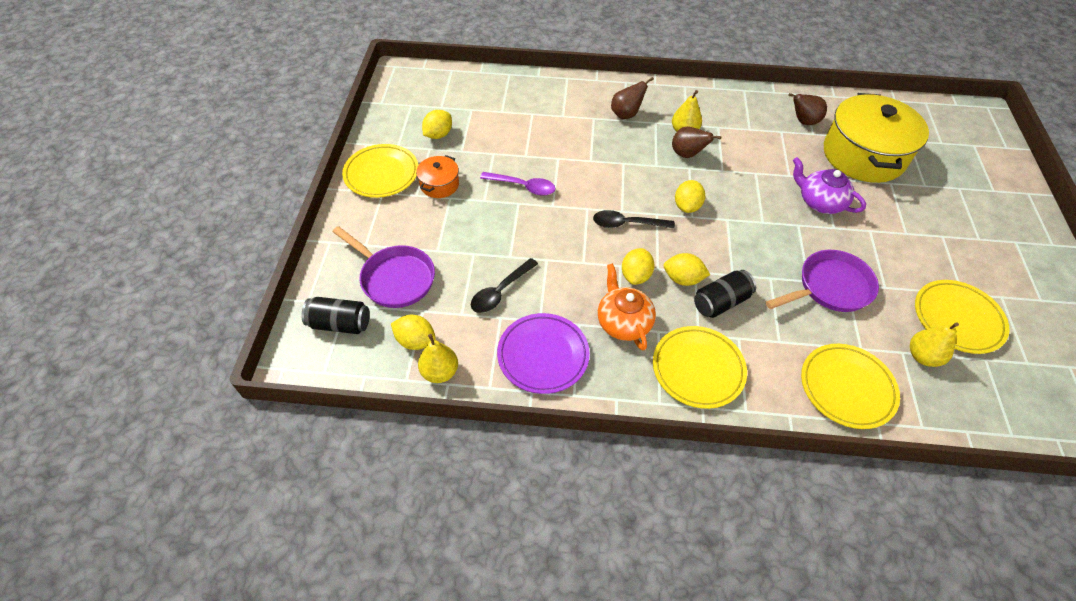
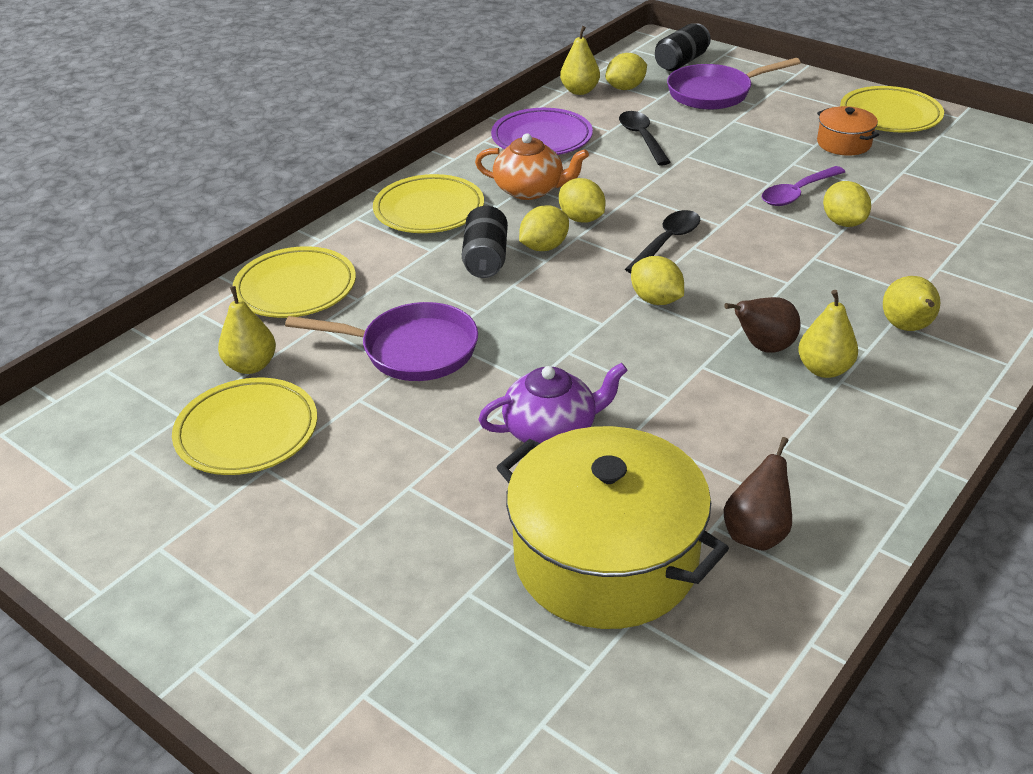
camera: 125 degrees right, 15 degrees down
yellow lemon [422,110,452,139] -> yellow lemon moved to [823,181,871,227]
brown pear [611,77,654,119] -> yellow pear [883,276,940,331]
purple pan [765,250,879,312] -> purple pan turned 90 degrees counterclockwise [285,302,478,381]

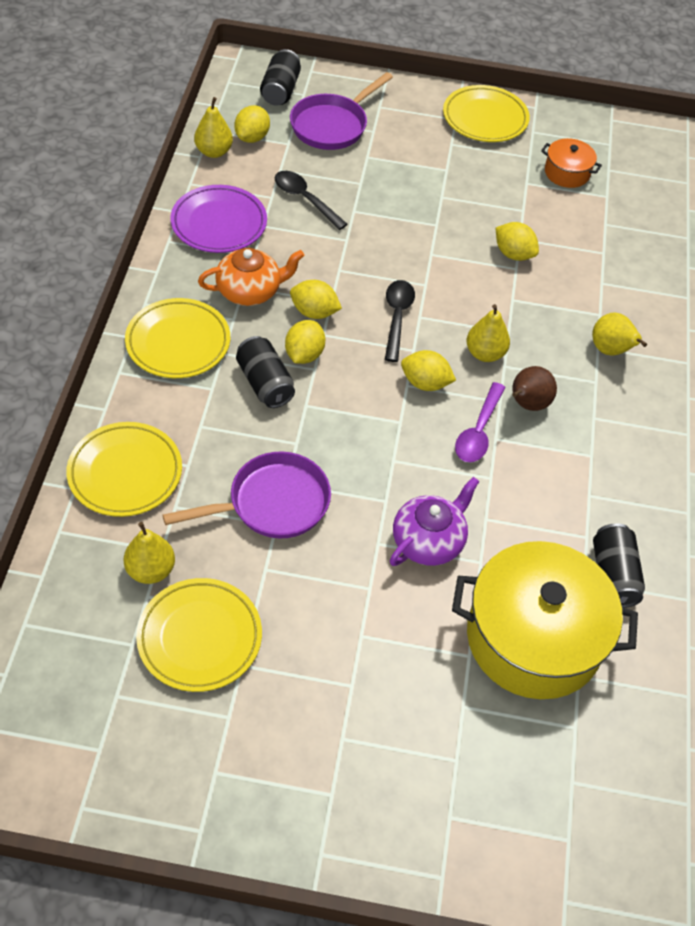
camera: 35 degrees left, 15 degrees up
brown pear [724,437,792,551] -> black can [593,523,645,608]
purple spoon [762,166,845,206] -> purple spoon moved to [455,382,506,462]
yellow pear [798,290,858,378] -> yellow pear moved to [466,304,510,362]
orange pot [817,106,879,156] -> orange pot moved to [541,138,602,188]

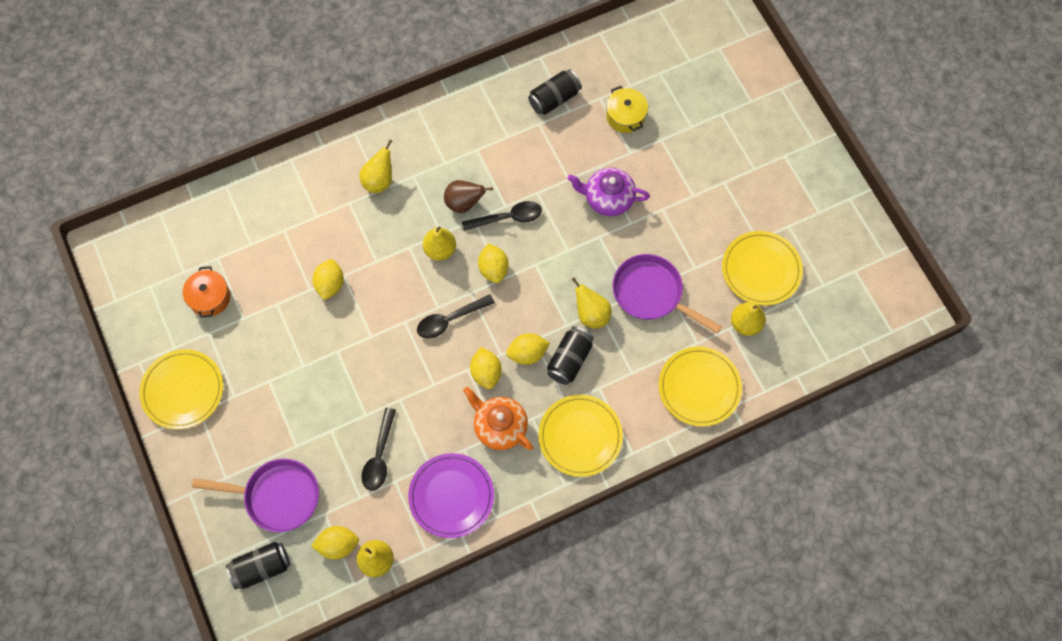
camera: 120 degrees left, 15 degrees up
yellow pot [452,541,638,699] -> yellow pot [606,86,648,133], size x0.46
purple spoon [455,382,506,462] -> black spoon [462,201,542,231]
none -> yellow pear [572,277,611,329]

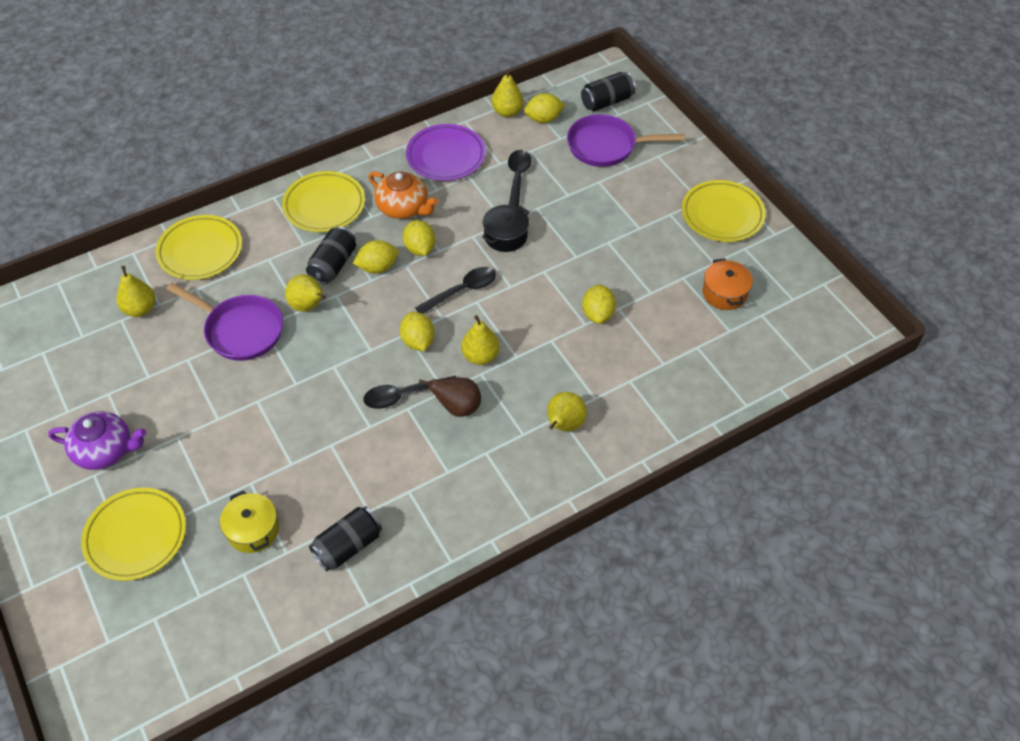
camera: 175 degrees right, 15 degrees down
purple teapot [567,168,650,216] -> purple teapot moved to [48,411,146,470]
yellow plate [722,231,803,306] -> yellow plate moved to [81,488,186,581]
none -> black pot [482,205,529,252]

